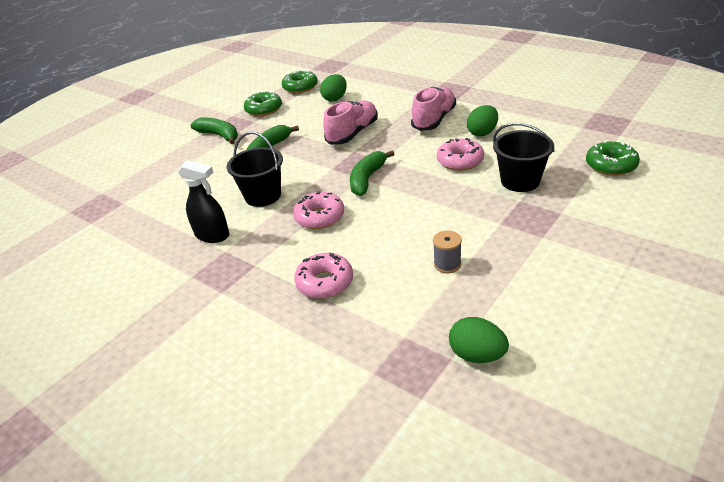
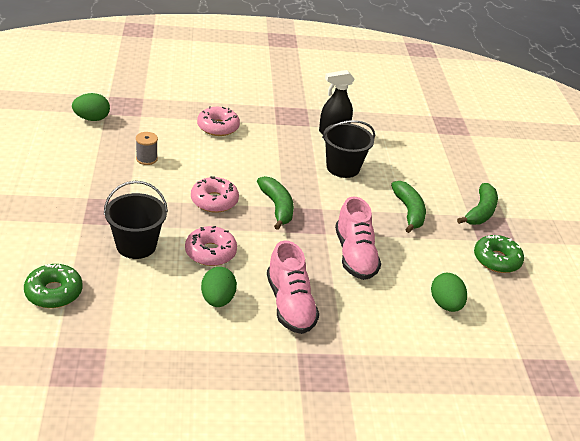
camera: 130 degrees right, 0 degrees up
green banana [191,118,238,144] -> green banana turned 60 degrees counterclockwise [457,183,498,225]
green donut [282,70,318,93] -> none
pink donut [293,191,344,229] -> pink donut moved to [191,176,239,213]

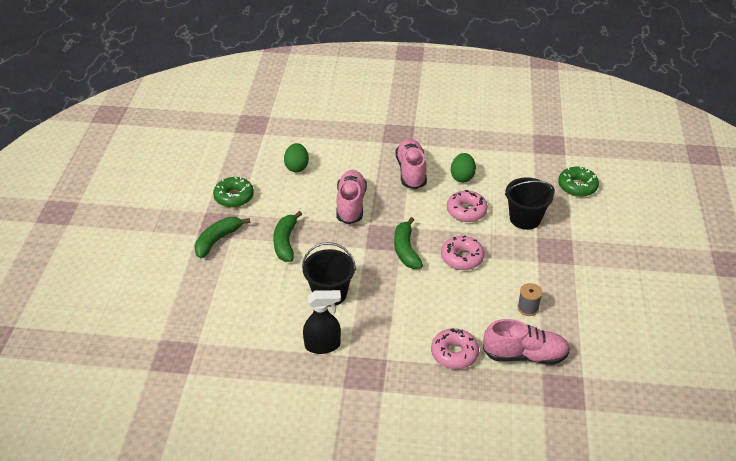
camera: 165 degrees left, 5 degrees up
green egg [72,93,110,121] -> none
none -> pink shoe [483,319,570,365]

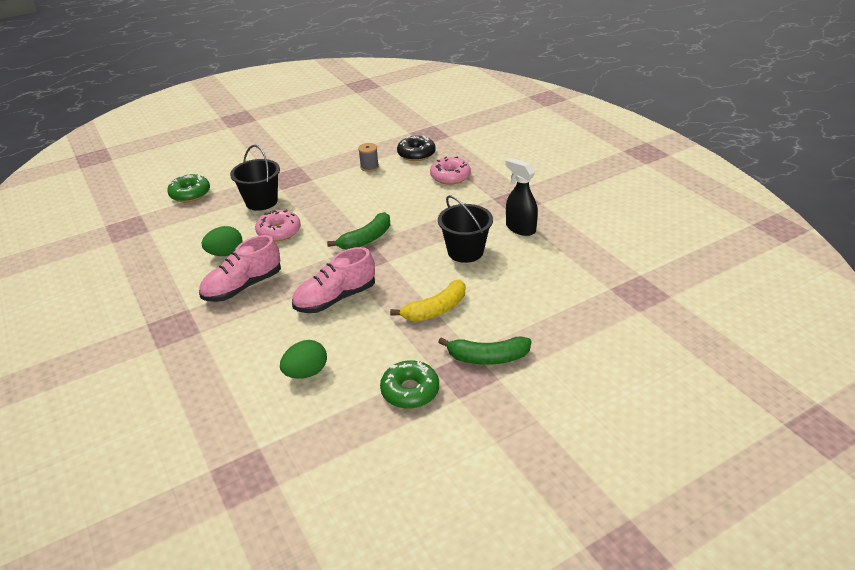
camera: 125 degrees left, 5 degrees down
green banana [273,211,302,262] -> yellow banana [390,280,465,322]
pink donut [441,235,484,270] -> none
pink shoe [483,319,570,365] -> black donut [397,136,436,161]

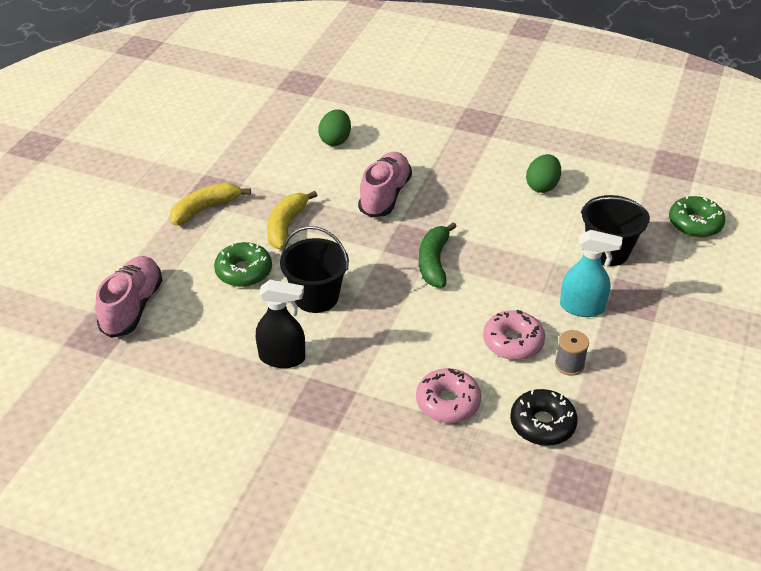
camera: 140 degrees right, 5 degrees up
pink shoe [199,235,281,302] -> pink shoe moved to [95,256,163,338]
pink donut [255,210,301,241] -> pink donut moved to [483,310,545,360]
green donut [380,360,439,409] -> green donut moved to [214,242,272,287]
green banana [438,336,532,365] -> yellow banana [170,183,251,226]
none -> turquoise spray bottle [560,230,623,317]

